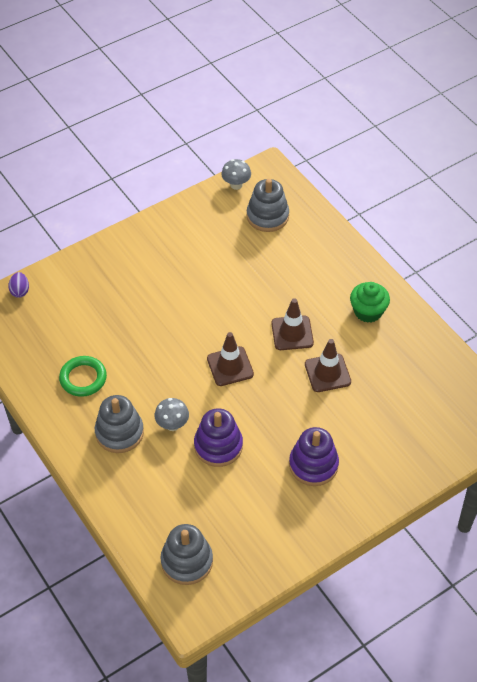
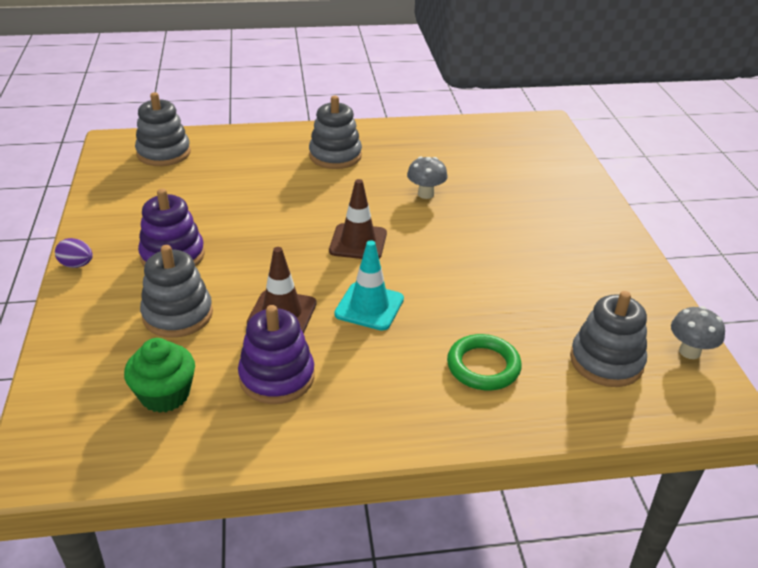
camera: 115 degrees right, 15 degrees down
purple egg [8,272,29,298] -> purple egg moved to [55,238,93,268]
green ring [59,356,107,397] -> green ring moved to [447,334,522,390]
grey mushroom [155,398,189,431] -> grey mushroom moved to [407,157,448,199]
purple stacking toy [194,408,243,467] -> purple stacking toy moved to [238,305,315,404]
brown traffic cone [271,298,314,350] -> turquoise traffic cone [334,240,404,331]
green cupcake [350,282,390,323] -> green cupcake moved to [124,338,195,413]
none -> grey stacking toy [140,245,213,338]

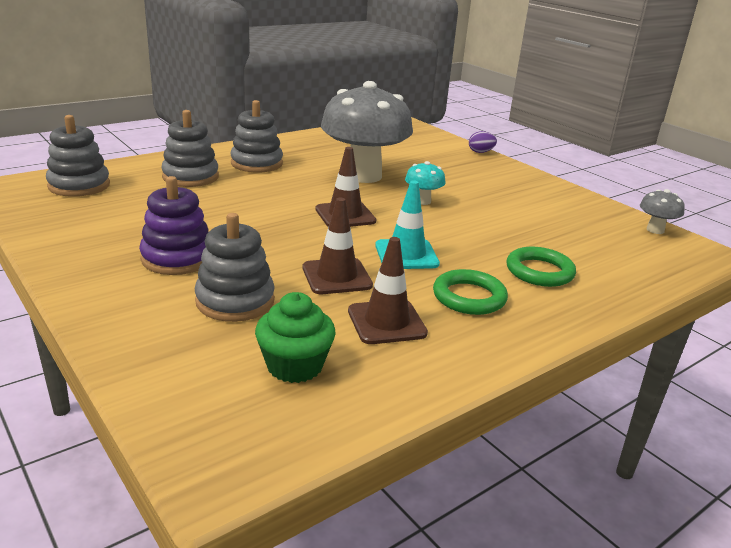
camera: 30 degrees left, 10 degrees down
purple egg [55,238,93,268] -> purple egg moved to [469,131,497,153]
purple stacking toy [238,305,315,404] -> brown traffic cone [348,237,428,344]
grey mushroom [407,157,448,199] -> grey mushroom [321,81,413,183], size x2.40
grey stacking toy [570,291,647,387] -> grey stacking toy moved to [161,110,219,187]
none -> turquoise mushroom [405,161,446,205]
none -> green ring [433,269,508,315]

